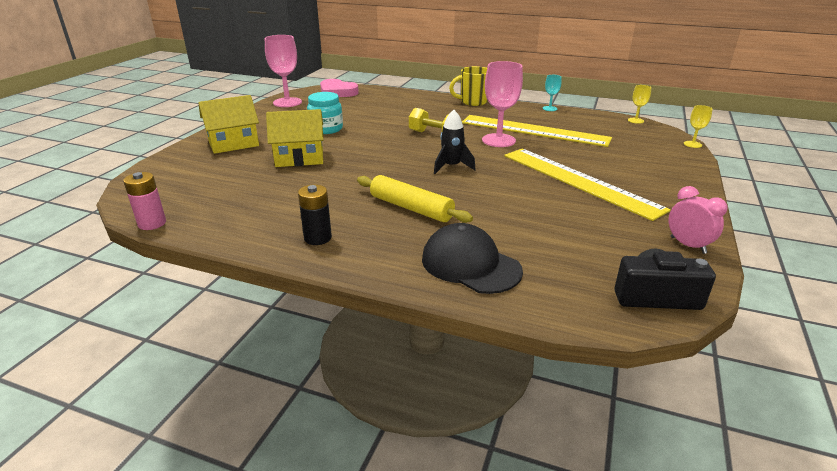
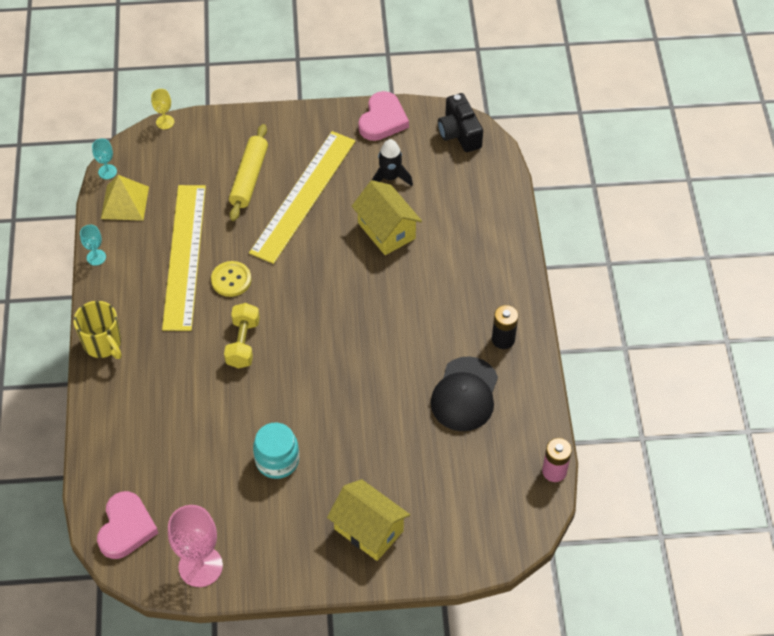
camera: 115 degrees left, 25 degrees up
yellow house [266,109,324,167] -> yellow house moved to [352,180,422,255]
yellow rolling pin [357,175,473,223] -> yellow rolling pin moved to [229,124,268,221]
black cap [422,223,523,294] -> black cap moved to [431,356,498,431]
black rocket [434,110,476,174] -> black rocket moved to [371,139,413,186]
pink goblet [482,61,523,147] -> yellow button [211,261,251,297]
yellow goblet [628,85,651,124] -> turquoise goblet [92,139,117,179]
pink clock [669,186,728,254] -> pink heart [359,91,409,141]
none -> yellow pyramid [101,175,149,221]

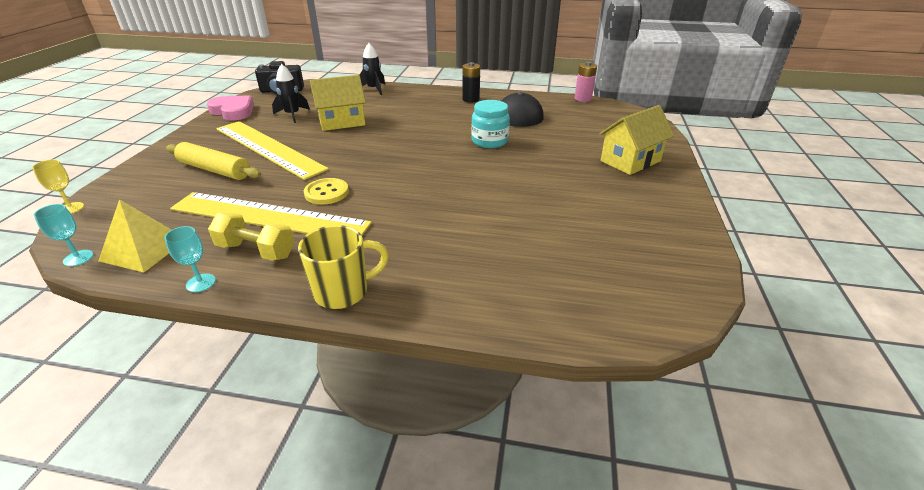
camera: 75 degrees left, 20 degrees down
pink heart [97,491,158,559] -> none
pink goblet [168,505,223,587] -> none
yellow dumbbell [224,303,260,368] -> yellow dumbbell moved to [208,213,295,261]
turquoise jar [253,423,299,479] -> turquoise jar moved to [471,100,510,148]
none -> black rocket [360,43,385,95]

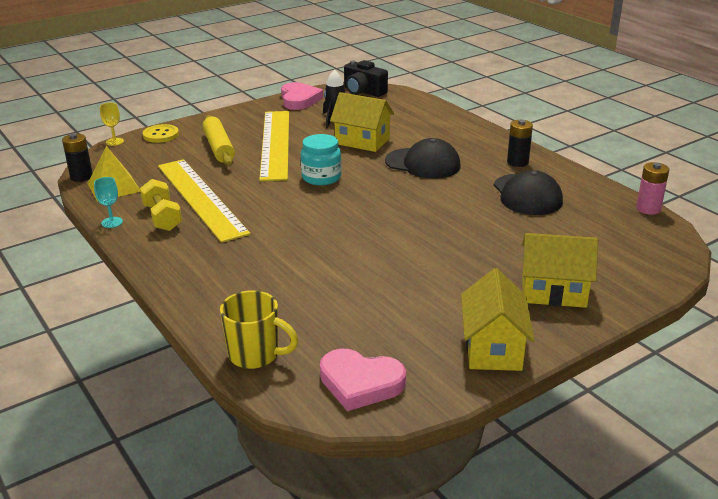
camera: 45 degrees right, 5 degrees down
turquoise goblet [34,204,93,267] -> black battery [62,133,93,182]
yellow mug [298,225,389,309] -> yellow mug moved to [220,290,298,369]
yellow button [304,178,349,205] -> yellow button moved to [143,124,179,143]
black rocket [360,43,385,95] -> none
turquoise jar [471,100,510,148] -> turquoise jar moved to [301,134,342,185]
none -> pink heart [320,348,406,411]
none -> black cap [385,138,461,179]
none -> yellow house [461,268,535,371]

